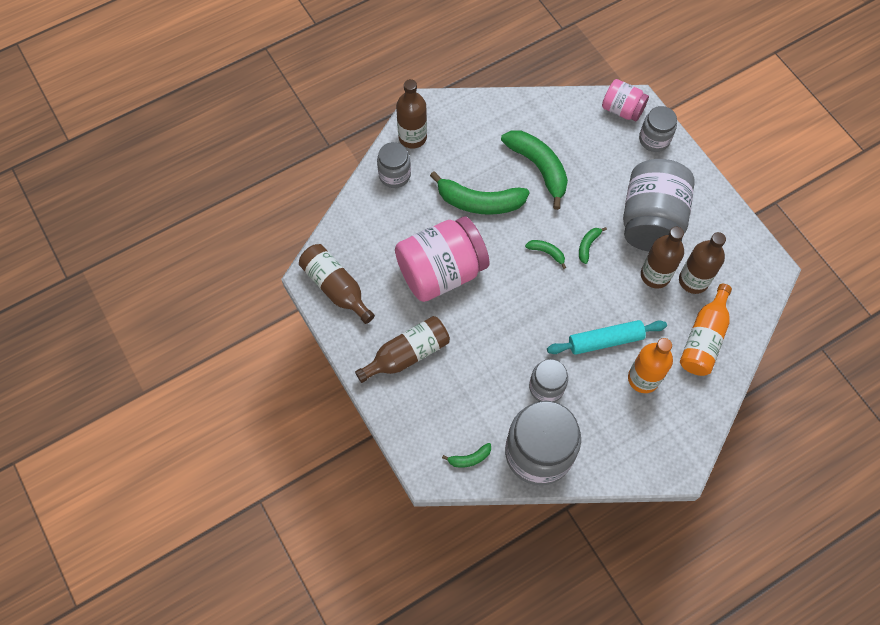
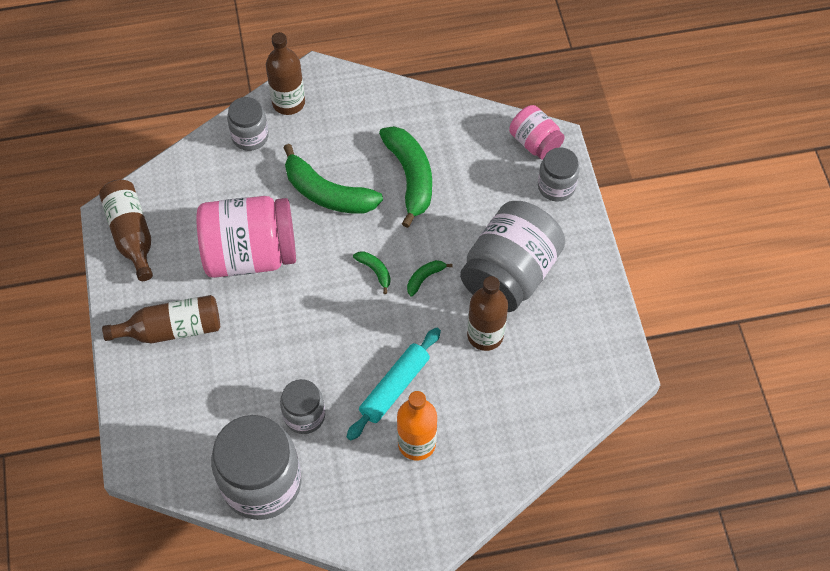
camera: 20 degrees right, 5 degrees down
green banana [442,443,491,468] -> none
turquoise rolling pin [547,320,667,355] -> turquoise rolling pin turned 60 degrees counterclockwise [347,327,441,441]
brown bottle [679,232,726,294] -> none
orange bottle [680,284,732,376] -> none

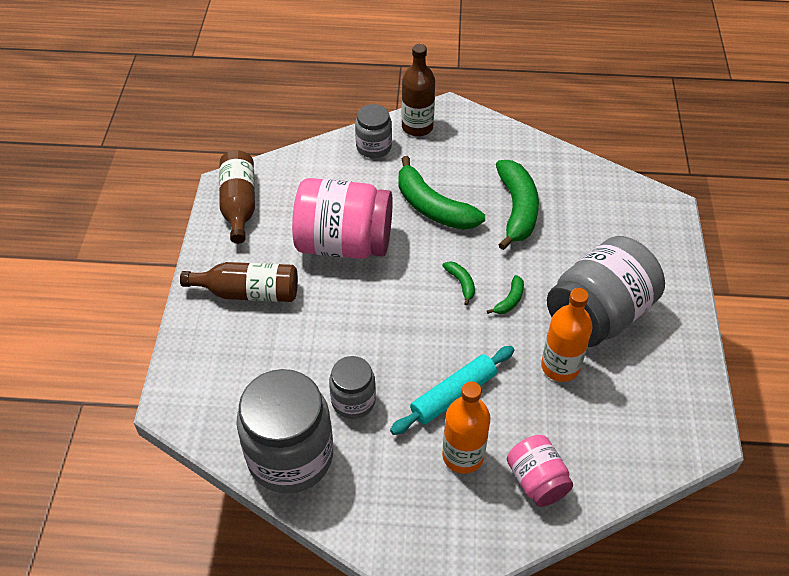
camera: 15 degrees right, 10 degrees down
green banana [407,260,452,297] -> green banana turned 150 degrees clockwise [487,275,524,314]
brown bottle [467,276,508,351] -> orange bottle [541,288,593,382]
pink jar [509,105,565,160] -> pink jar moved to [507,435,573,507]
grey jar [538,147,579,202] -> none

